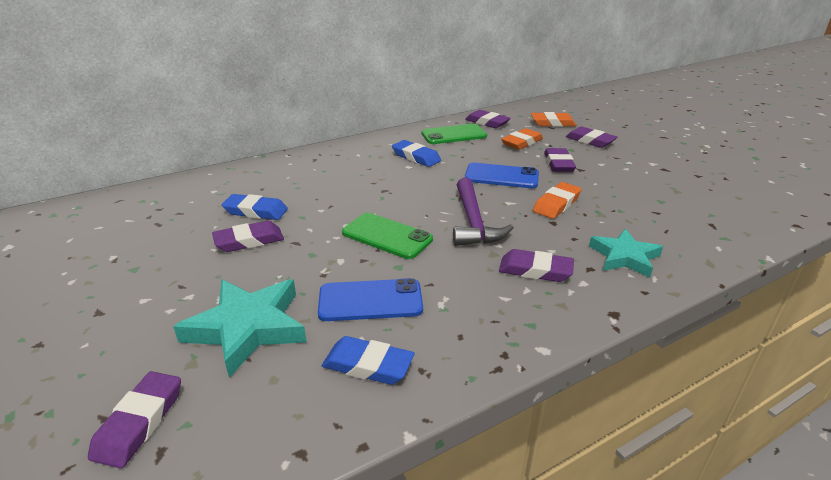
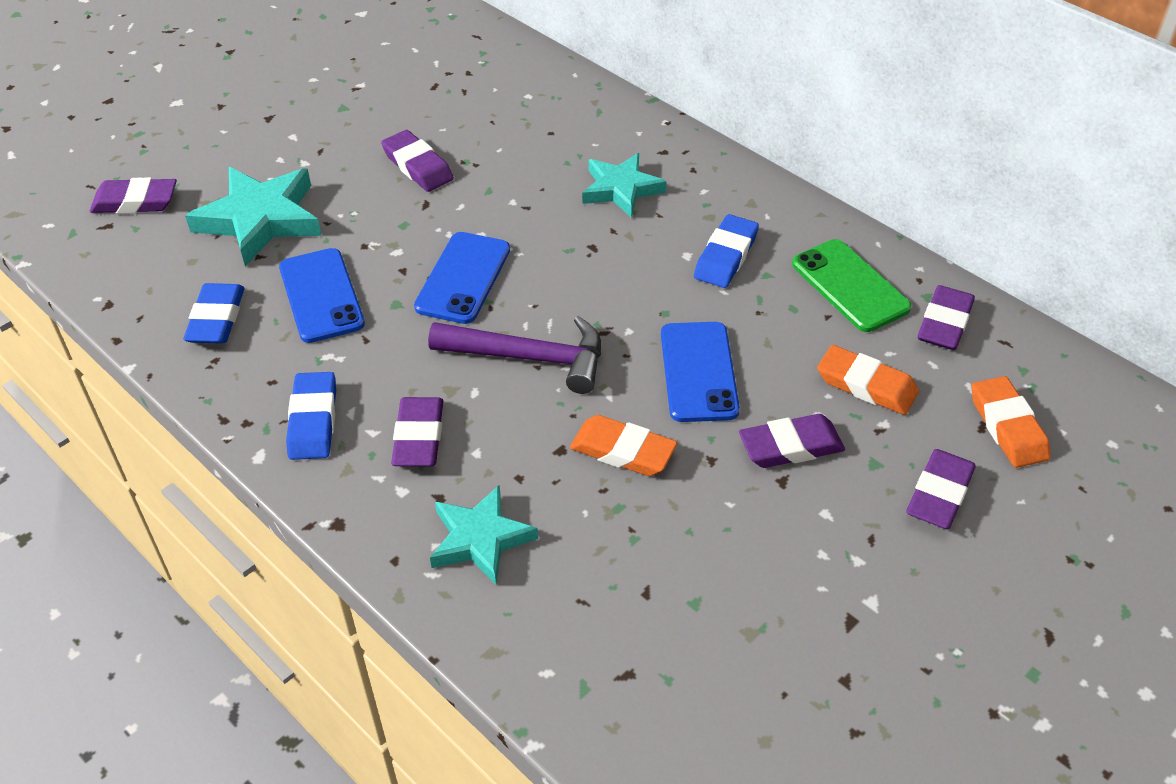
camera: 75 degrees right, 15 degrees up
blue eraser [222,194,288,220] -> blue eraser moved to [286,372,336,460]
green phone [342,213,433,259] -> blue phone [414,232,510,324]
purple hammer [453,178,514,246] -> purple hammer turned 150 degrees counterclockwise [428,316,601,394]
none -> turquoise star [582,153,667,217]

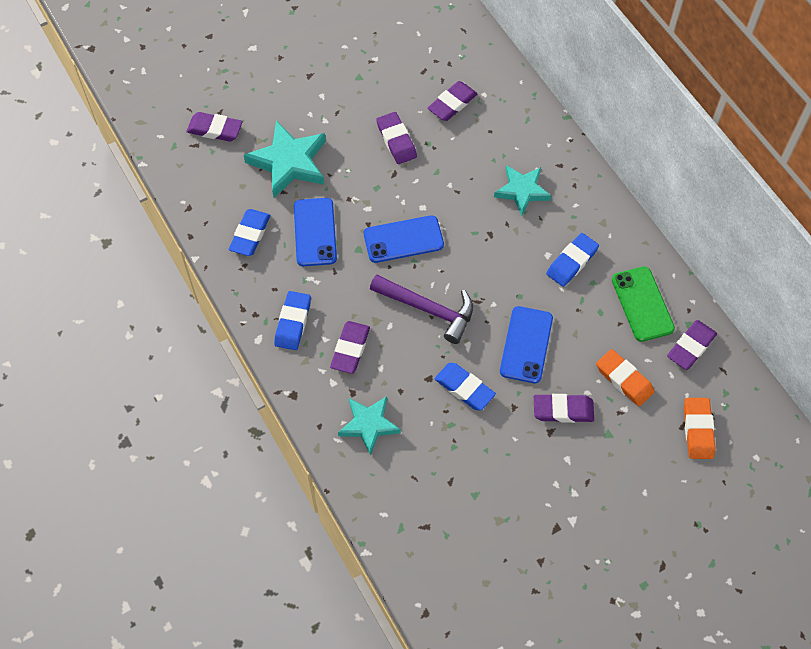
camera: 15 degrees right, 15 degrees up
blue phone [414,232,510,324] -> blue phone turned 45 degrees clockwise [364,215,444,263]
orange eraser [570,415,677,476] -> blue eraser [435,363,496,411]
purple eraser [906,449,976,529] -> purple eraser moved to [427,81,478,121]

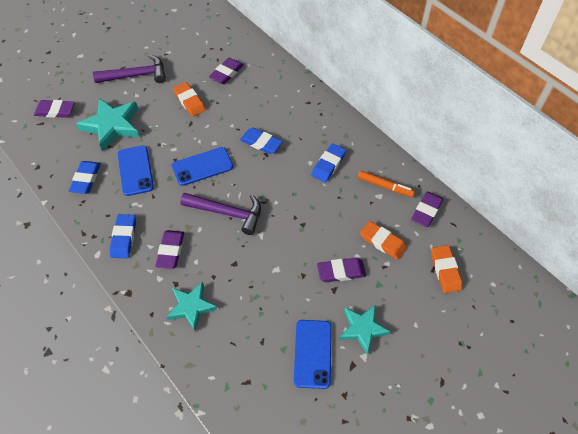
camera: 10 degrees left, 5 degrees down
purple eraser [376,112,417,164] -> orange eraser [173,82,206,117]
blue eraser [435,363,496,411] -> blue eraser moved to [240,127,283,154]
turquoise star [494,165,551,216] -> turquoise star moved to [339,305,391,355]
blue phone [500,306,553,383] -> blue phone moved to [294,320,332,389]
green phone [612,266,675,342] -> orange marker [358,170,415,197]
none -> purple hammer [93,54,166,83]

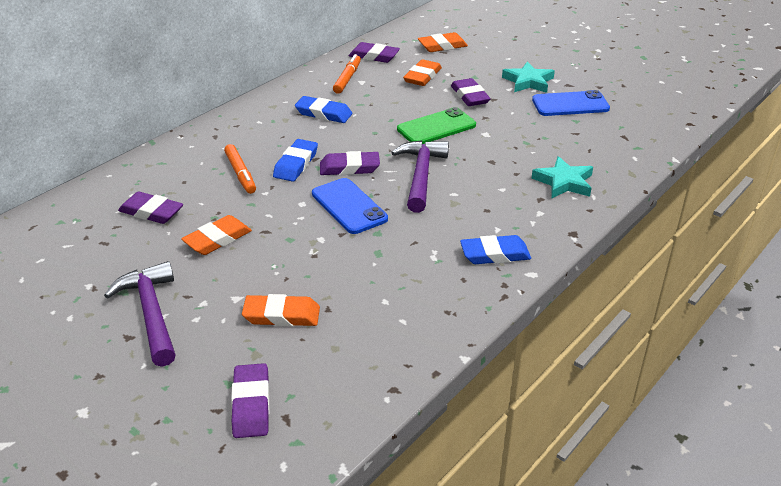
camera: 100 degrees left, 20 degrees down
blue eraser [69,161,101,194] -> none
turquoise star [76,98,139,152] -> orange eraser [242,294,320,327]
blue phone [118,145,154,196] -> none
purple eraser [155,230,184,269] -> purple eraser moved to [320,151,380,175]
none -> orange marker [224,144,256,194]
none -> green phone [397,107,476,144]

